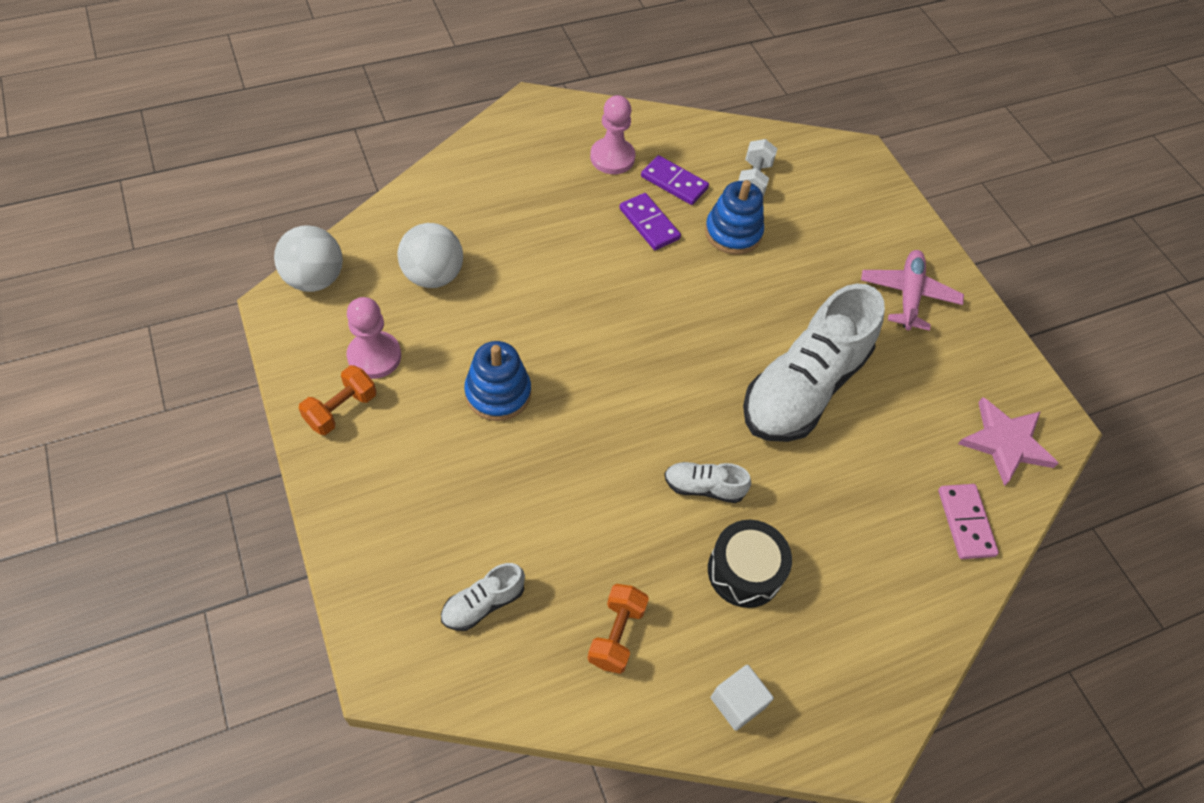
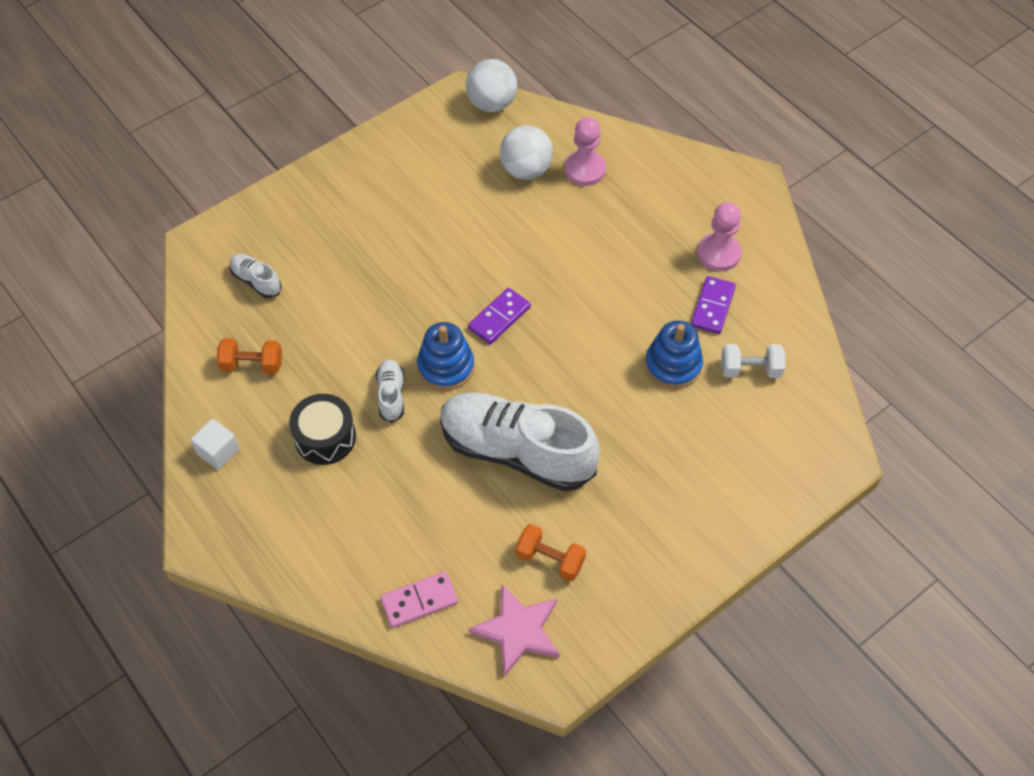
camera: 80 degrees right, 0 degrees up
orange dumbbell [299,365,376,435] -> orange dumbbell moved to [516,524,586,581]
pink pawn [346,297,401,379] -> pink pawn moved to [564,117,606,186]
blue stacking toy [464,341,531,421] -> blue stacking toy moved to [417,322,474,391]
purple domino [619,193,681,250] -> purple domino moved to [468,288,531,344]
pink plane [861,250,964,331] -> none

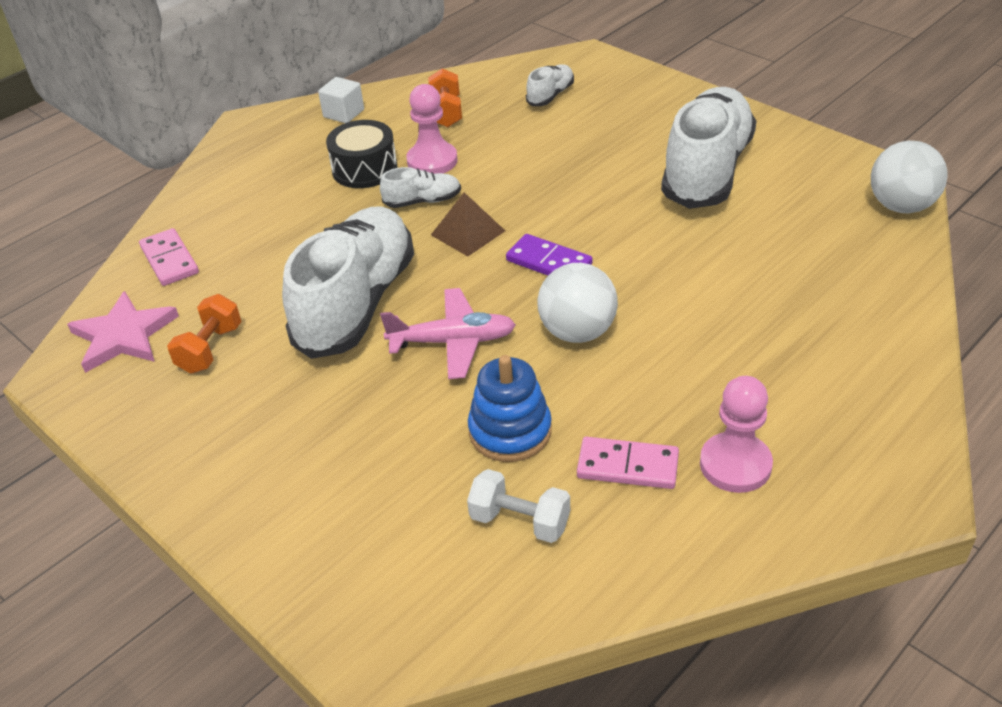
camera: 85 degrees right, 15 degrees down
blue stacking toy [417,322,474,391] -> brown pyramid [431,192,505,256]
white ball [500,125,553,180] -> white ball moved to [537,263,618,343]
pink pawn [564,117,606,186] -> pink pawn moved to [406,84,458,174]
purple domino [691,276,736,334] -> pink domino [577,437,679,489]
white dumbbell [721,344,785,378] -> white dumbbell turned 60 degrees counterclockwise [467,469,570,543]
none -> pink plane [380,288,516,379]
none -> white shoe [661,87,756,209]

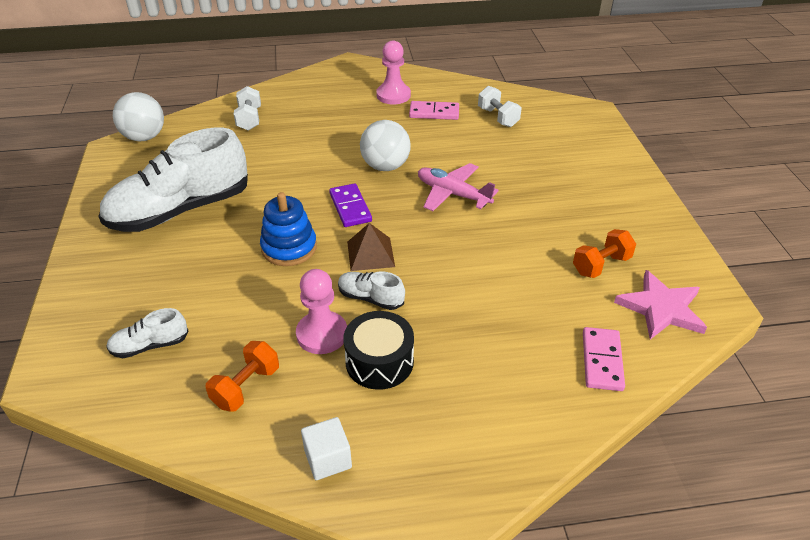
camera: 145 degrees left, 0 degrees up
white shoe [282,206,414,359] -> none
blue stacking toy [468,355,552,462] -> blue stacking toy moved to [260,192,317,266]
pink domino [577,437,679,489] -> pink domino turned 45 degrees counterclockwise [409,101,459,120]
none -> white dumbbell [234,86,261,131]

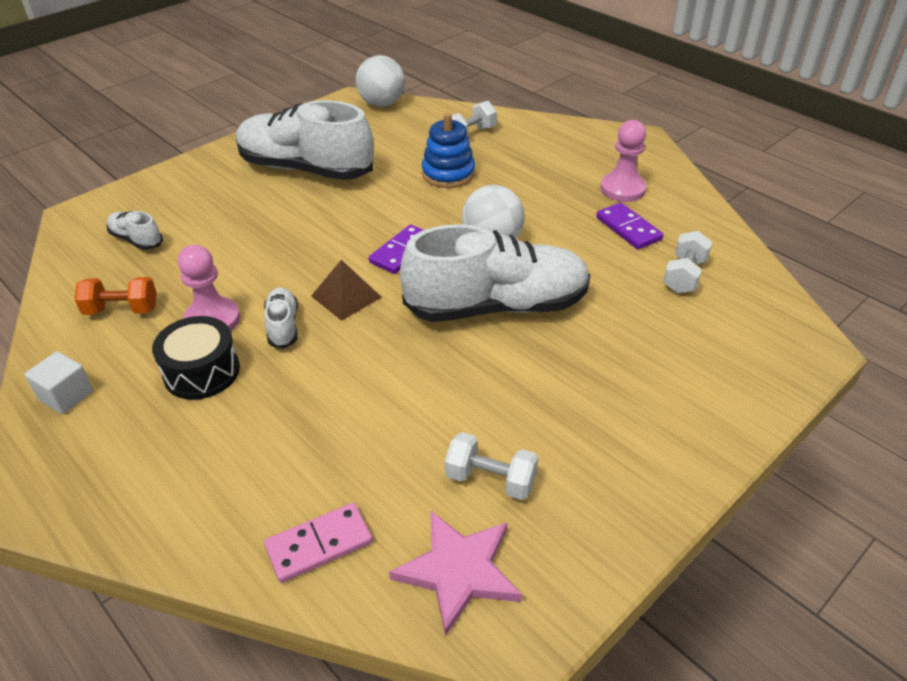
camera: 55 degrees right, 0 degrees up
blue stacking toy [260,192,317,266] -> blue stacking toy moved to [422,113,475,188]
pink domino [409,101,459,120] -> purple domino [596,203,663,249]
pink plane [418,163,499,211] -> white shoe [400,224,591,322]
orange dumbbell [573,229,636,278] -> white dumbbell [445,432,538,500]

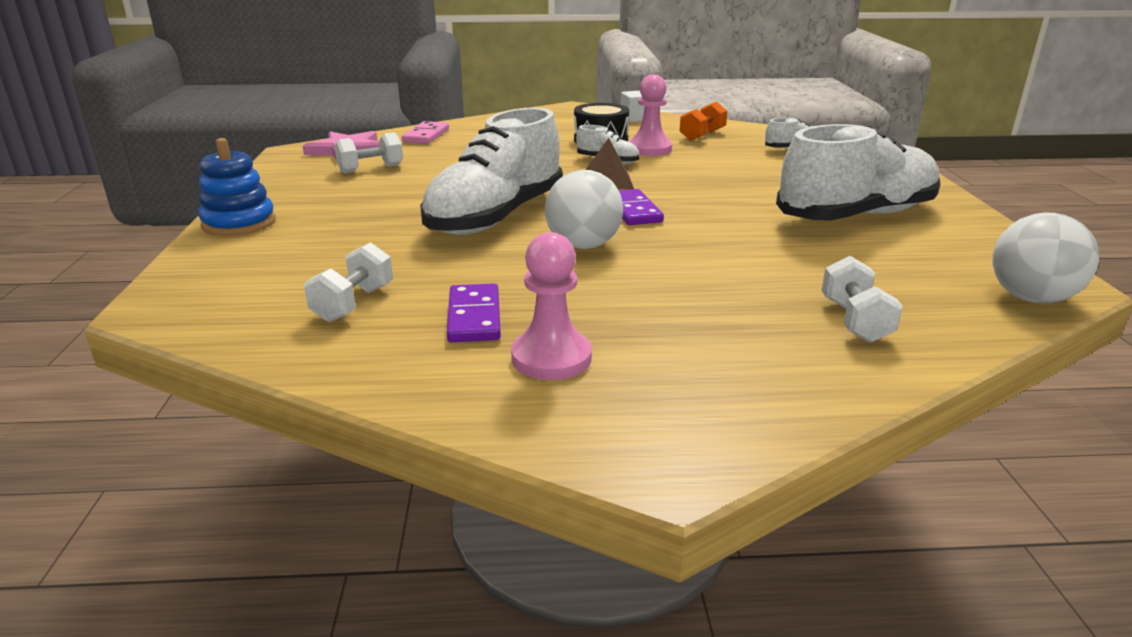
camera: 130 degrees right, 15 degrees down
blue stacking toy [422,113,475,188] -> blue stacking toy moved to [198,138,276,236]
purple domino [596,203,663,249] -> purple domino turned 75 degrees clockwise [447,283,501,342]
white dumbbell [663,231,712,294] -> white dumbbell turned 45 degrees clockwise [304,242,393,322]

